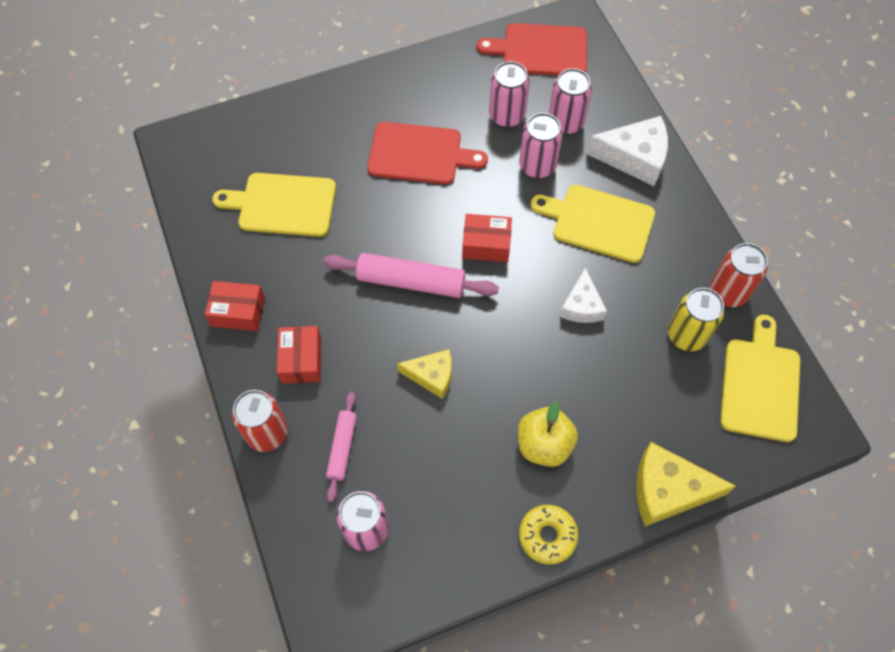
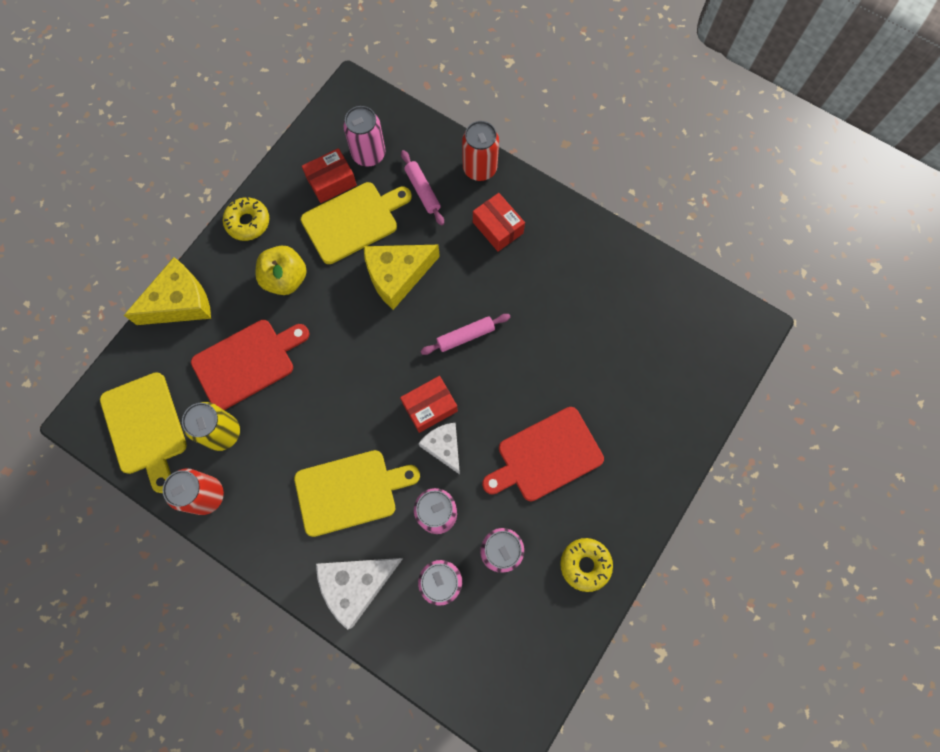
camera: 145 degrees right, 10 degrees up
red box [205,281,265,331] -> red box moved to [302,148,357,203]
yellow cutting board [212,173,336,237] -> yellow cutting board moved to [301,182,412,264]
pink rolling pin [324,253,499,298] -> pink rolling pin [421,314,510,355], size x0.59
yellow cheese [397,349,452,399] -> yellow cheese [363,245,440,310], size x1.58
red cutting board [477,23,587,75] -> red cutting board moved to [191,320,309,410]
white cheese [560,268,607,323] -> white cheese moved to [418,423,460,474]
none -> yellow donut [560,538,613,592]

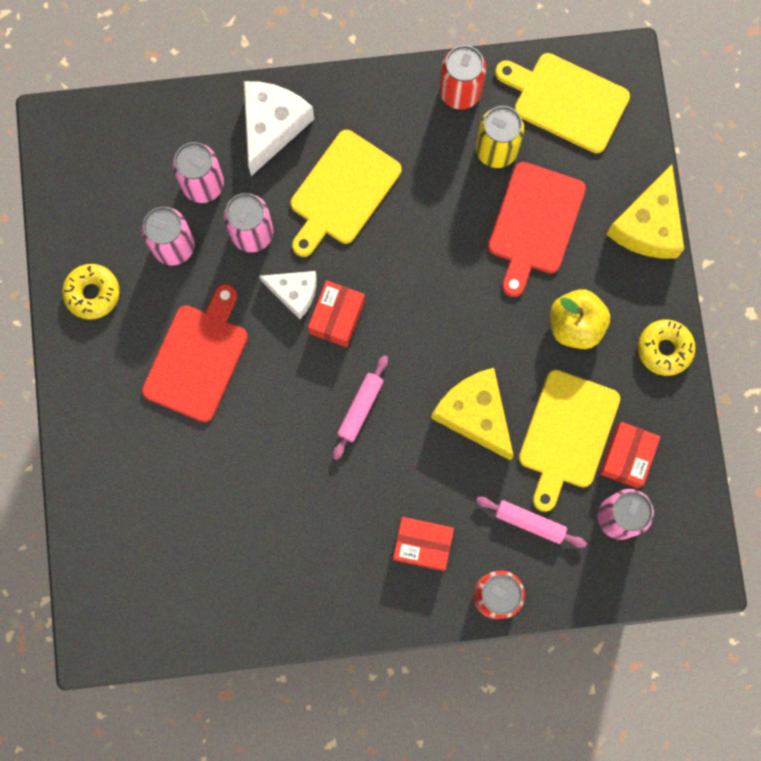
camera: 140 degrees right, 5 degrees up
yellow cheese [363,245,440,310] -> yellow cheese turned 60 degrees counterclockwise [431,368,514,461]

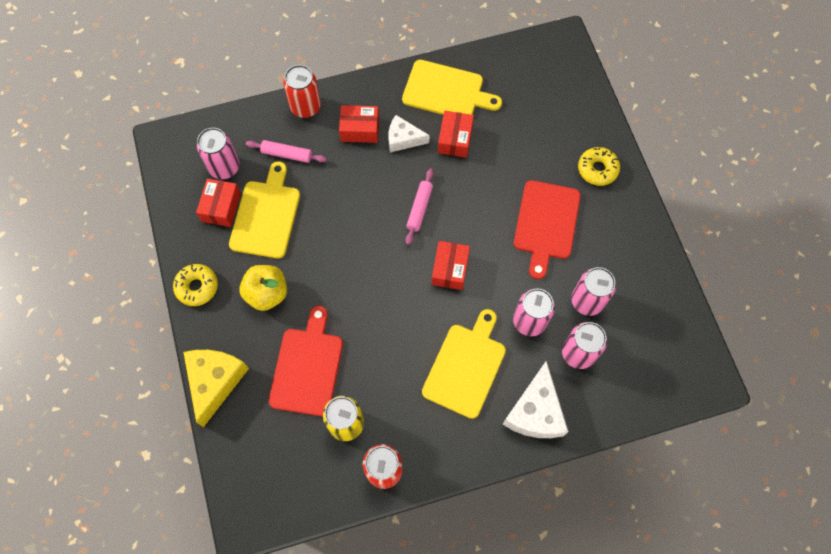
camera: 170 degrees right, 10 degrees down
yellow donut [62,264,119,320] -> yellow donut moved to [578,147,620,186]
white cheese [259,271,317,319] -> white cheese moved to [388,115,429,152]
yellow cheese [431,368,514,461] -> none
yellow cutting board [495,53,630,153] -> yellow cutting board moved to [402,60,502,115]
none -> red box [438,111,474,158]

